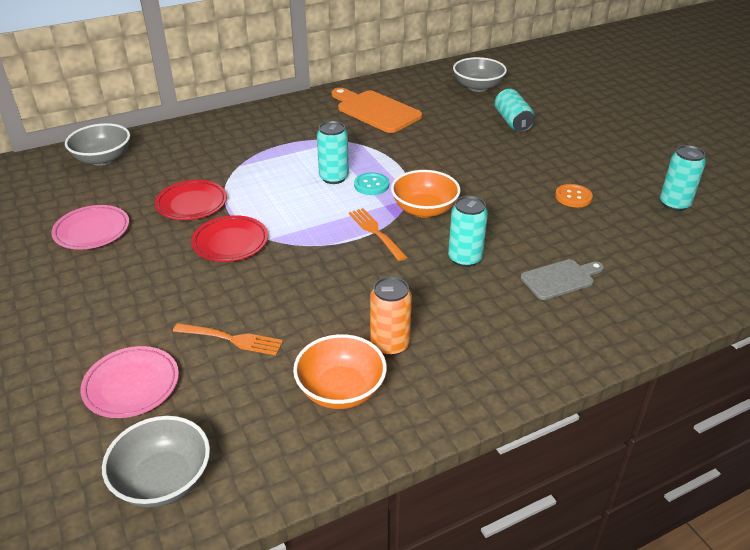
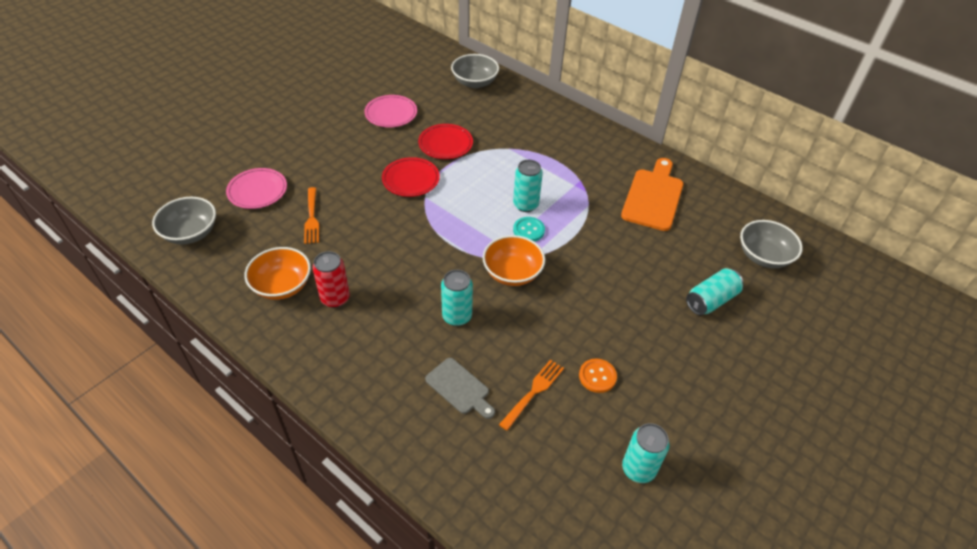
camera: 65 degrees right, 10 degrees up
orange fork [349,208,407,261] -> orange fork moved to [499,360,564,431]
orange can [370,277,412,356] -> red can [312,251,350,308]

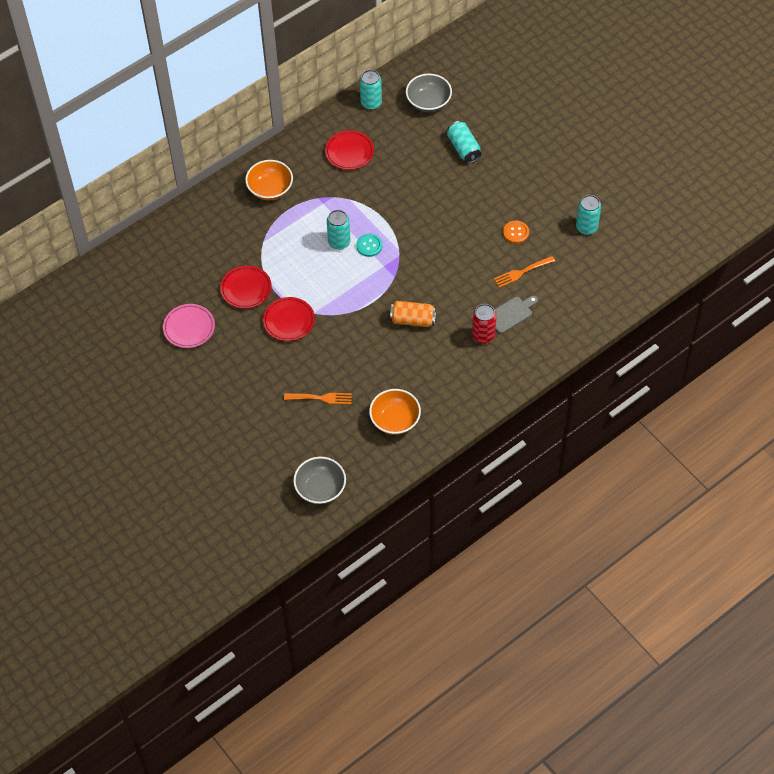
camera: 75 degrees left, 10 degrees up
pink plate [226,168,287,209] -> none
red can [312,251,350,308] -> red can moved to [472,304,497,344]
turquoise can [441,270,473,326] -> turquoise can moved to [360,70,382,110]
grey bowl [451,54,499,88] -> none
orange bowl [482,235,545,286] -> orange bowl moved to [245,160,293,200]
orange fork [499,360,564,431] -> orange fork turned 75 degrees counterclockwise [494,256,555,288]
orange cutting board [621,158,683,231] -> red plate [325,130,374,170]
none -> orange can [390,301,436,327]

